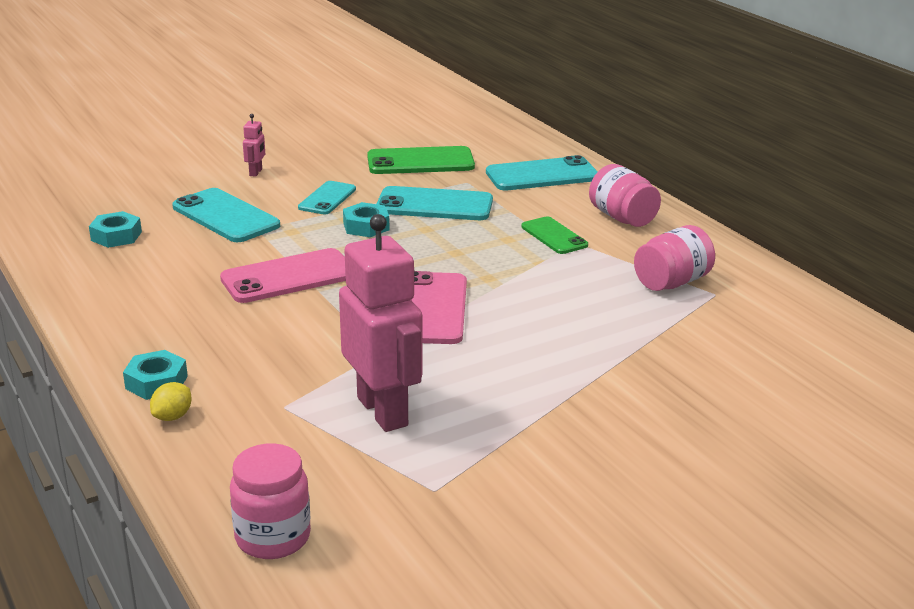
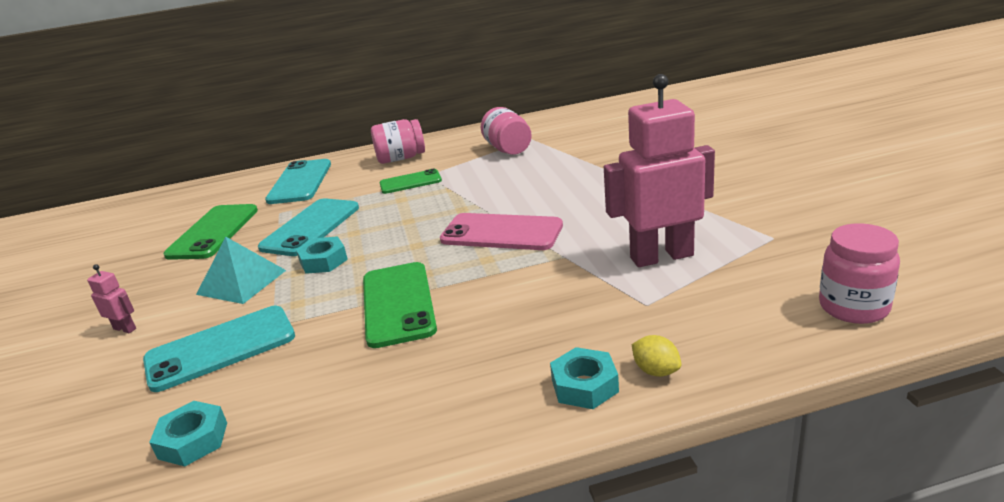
camera: 70 degrees left, 0 degrees up
pink phone [220,248,346,303] -> green phone [363,262,437,348]
turquoise phone [298,181,356,214] -> turquoise pyramid [196,237,286,304]

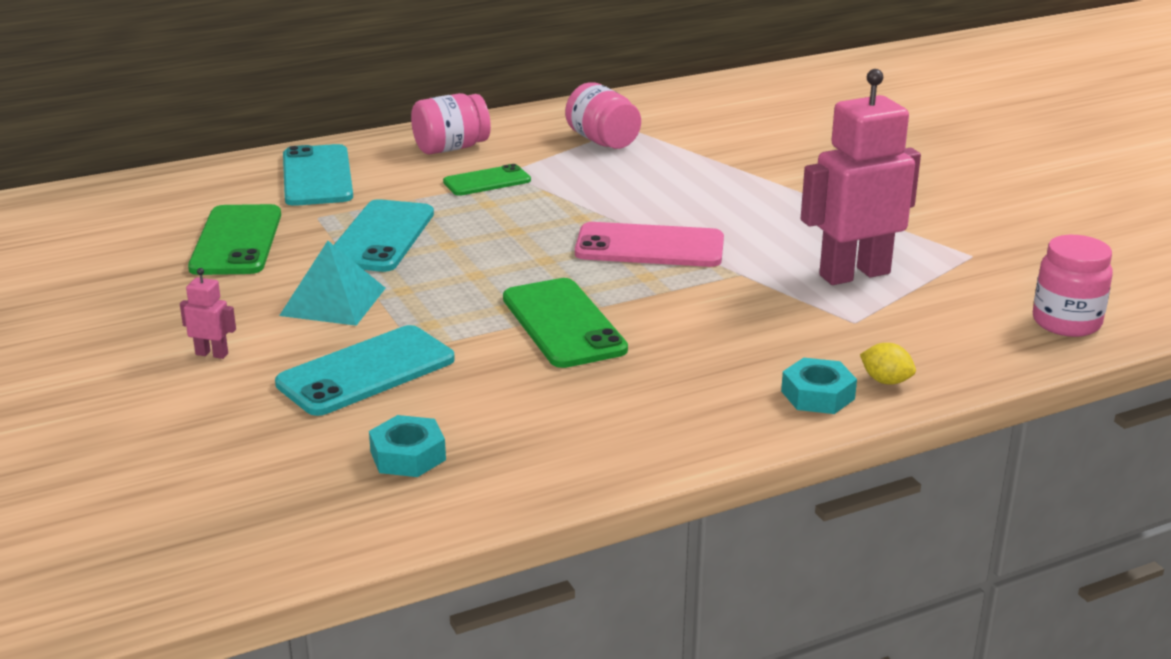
camera: 15 degrees left, 0 degrees up
turquoise nut [296,236,348,274] -> none

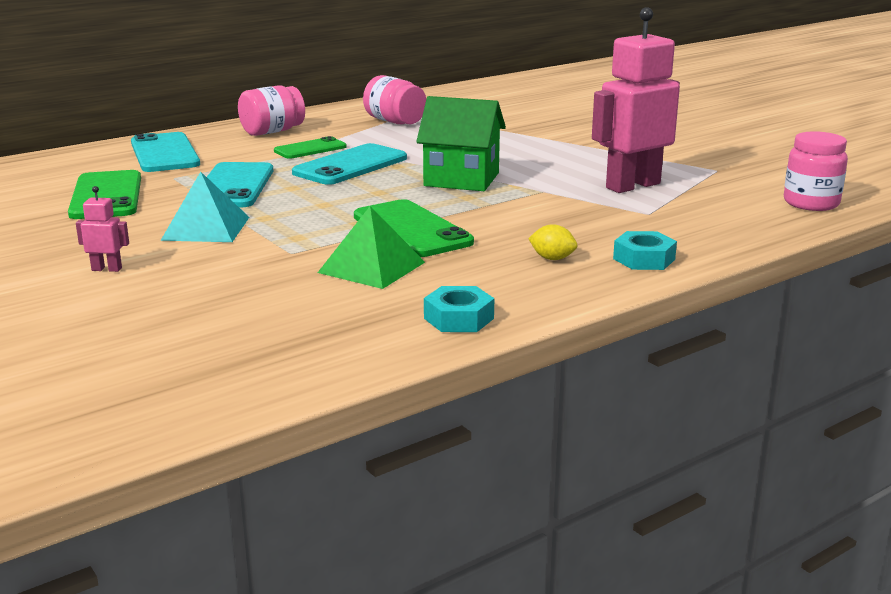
camera: 10 degrees left, 5 degrees down
turquoise phone [275,325,455,416] -> turquoise phone moved to [292,143,407,185]
turquoise nut [369,415,446,477] -> turquoise nut moved to [424,286,494,332]
pink phone [575,222,724,267] -> green house [416,96,506,191]
yellow lemon [860,343,916,385] -> yellow lemon moved to [528,224,577,260]
none -> green pyramid [317,206,425,289]

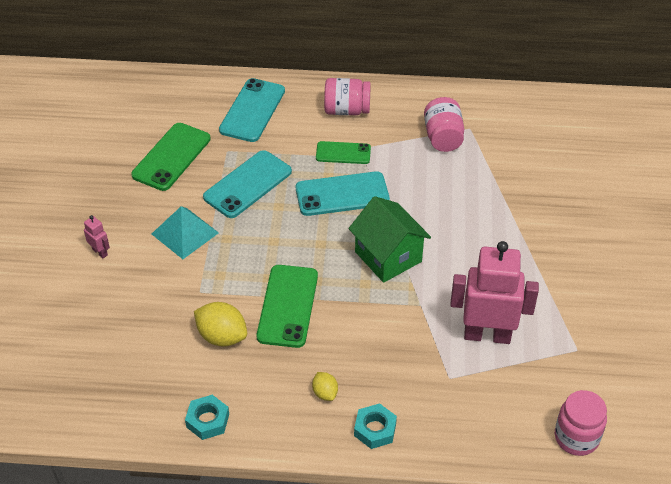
camera: 40 degrees right, 25 degrees up
green pyramid [317,206,425,289] -> yellow lemon [194,302,247,347]

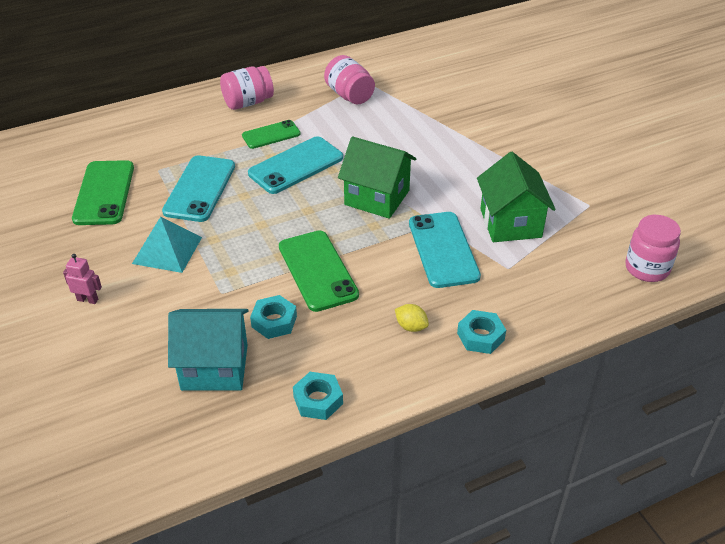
camera: 30 degrees left, 5 degrees down
yellow lemon [194,302,247,347] -> turquoise nut [250,295,297,339]
turquoise phone [219,78,285,142] -> turquoise phone moved to [409,212,481,288]
pink robot [450,241,539,344] -> green house [477,152,556,242]
none -> turquoise house [168,309,248,391]

